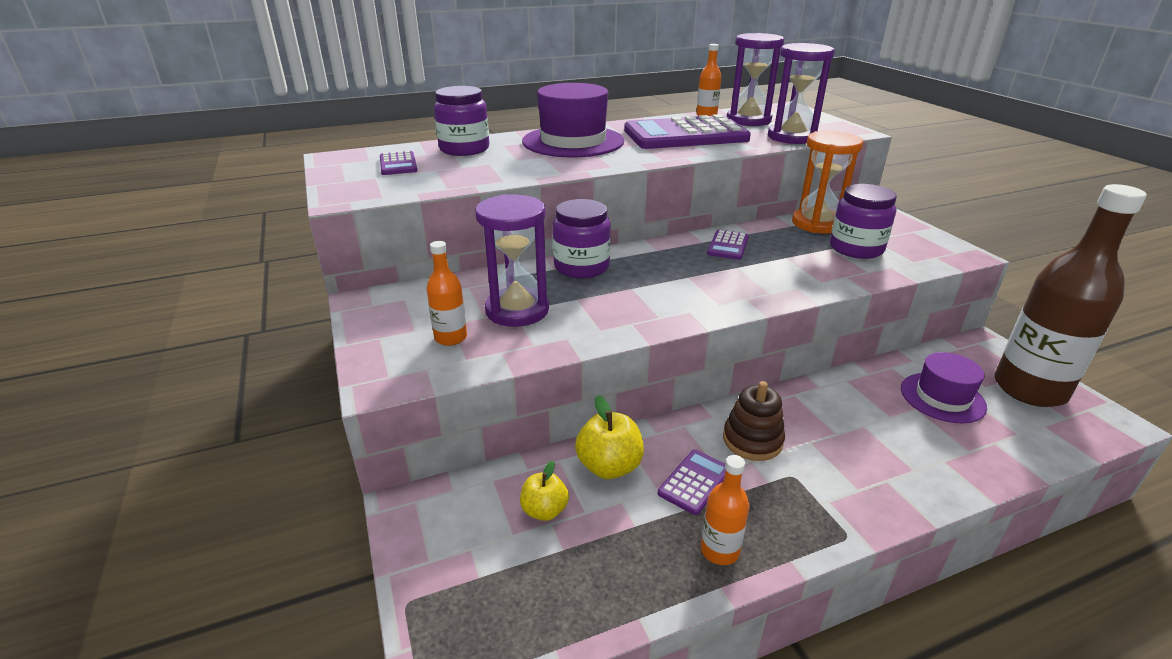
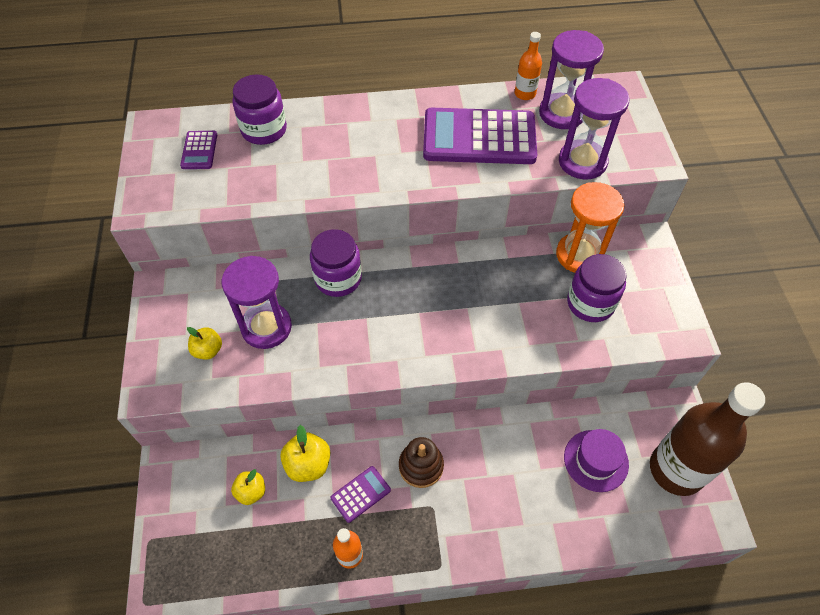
camera: 15 degrees right, 25 degrees up
orange bottle [426,241,467,346] -> yellow apple [187,327,222,360]
purple hat [522,83,624,158] -> none
purple calculator [707,230,749,260] -> none

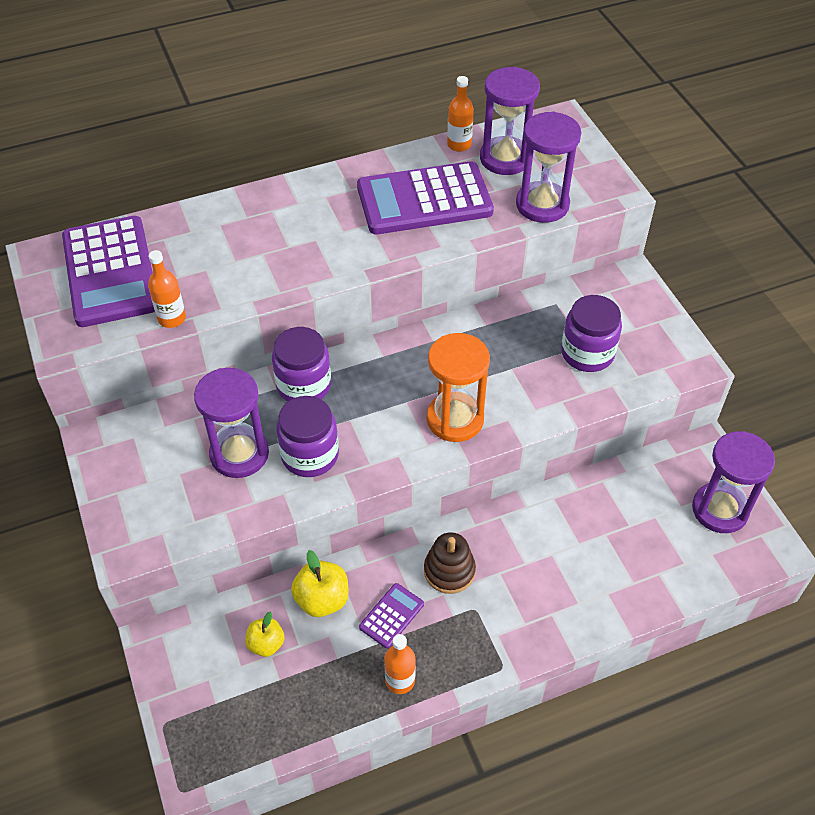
camera: 15 degrees left, 5 degrees down
purple calculator [180,131,217,169] -> purple calculator [62,216,155,327], size x2.26
yellow apple [187,327,222,360] -> none
purple jar [232,74,287,145] -> purple jar moved to [276,396,339,477]
orange hourglass [556,182,625,273] -> orange hourglass moved to [427,333,490,442]
purple hat [564,429,629,492] -> none
brown bottle [650,382,765,496] -> purple hourglass [692,431,775,533]
none -> orange bottle [148,250,186,328]

